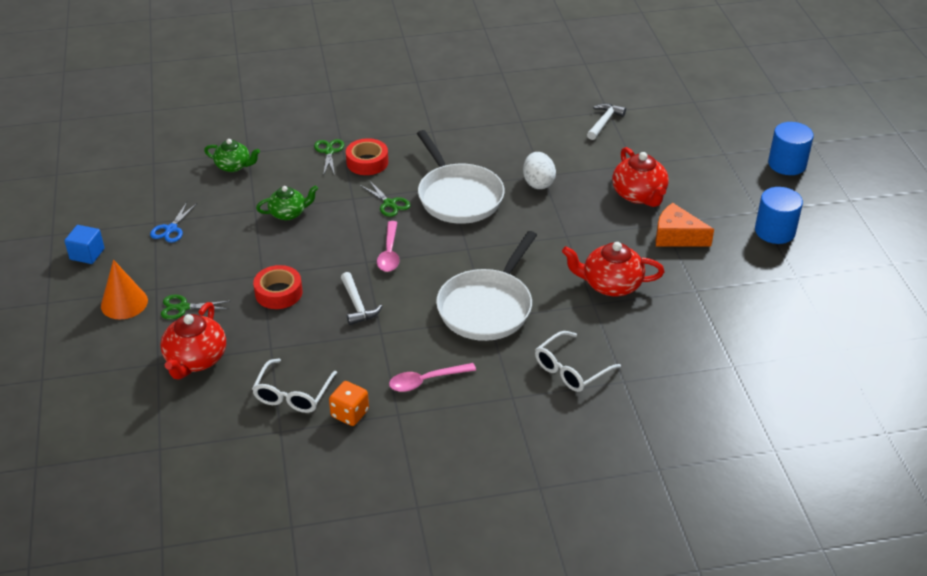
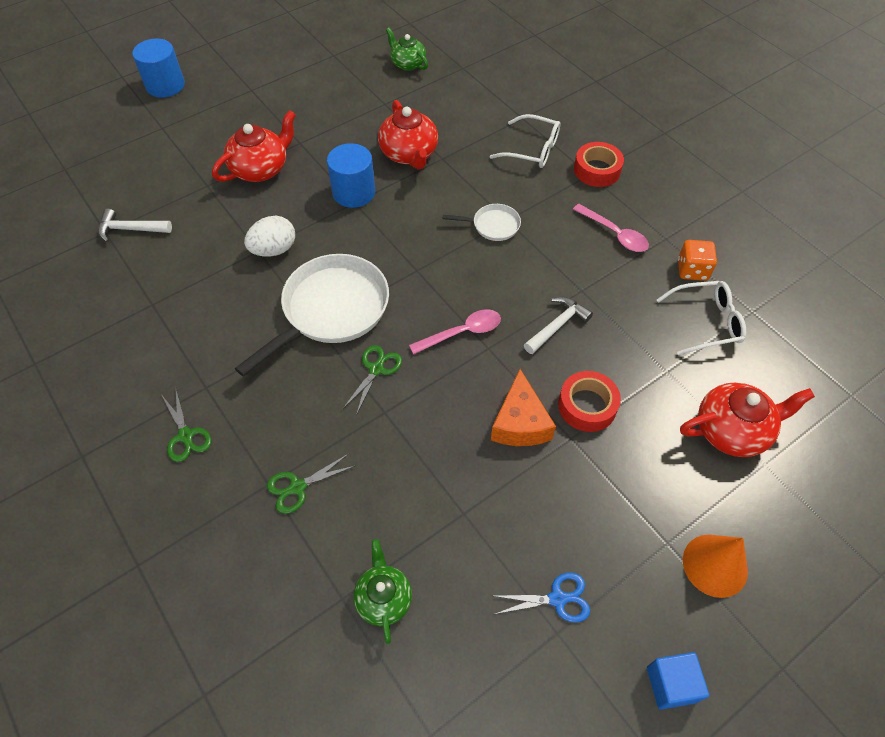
camera: 115 degrees left, 15 degrees up
green scissors [161,295,230,320] -> green scissors moved to [161,387,212,462]
green teapot [256,185,318,220] -> green teapot moved to [386,27,428,71]
red tape [346,138,388,175] -> red tape moved to [574,142,624,187]
white pan [436,231,537,341] -> white pan [443,204,521,241], size x0.48
orange cheese [656,203,714,247] -> orange cheese moved to [491,369,556,446]
blue cylinder [755,187,803,244] -> blue cylinder moved to [327,143,375,208]

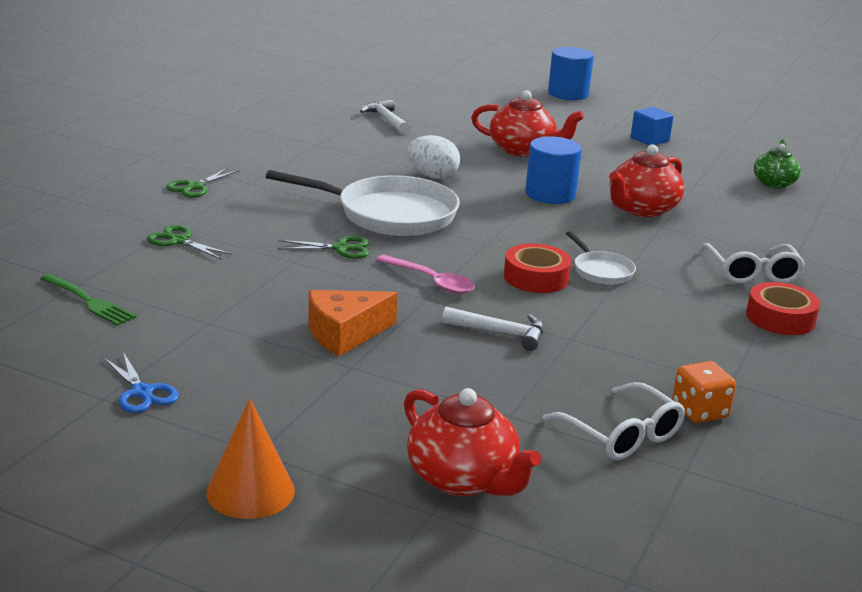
camera: 60 degrees right, 30 degrees down
green teapot [353,539,412,644] -> green fork [40,274,136,326]
red tape [558,371,621,432] -> red tape moved to [504,243,571,293]
pink spoon [573,204,649,252] -> none
blue cube [647,652,709,710] -> blue cube moved to [631,107,674,145]

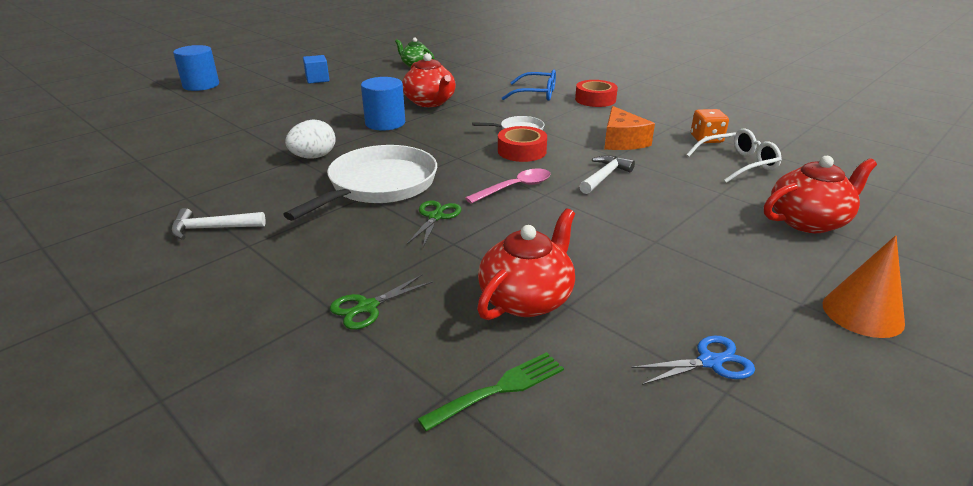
camera: 70 degrees left, 5 degrees up
green scissors [166,168,239,198] -> none
orange cheese [308,290,398,356] -> orange cheese moved to [604,106,655,150]
white hammer [360,100,410,134] -> white hammer moved to [171,208,266,240]
red teapot [471,90,584,157] -> red teapot moved to [477,208,575,320]
white glasses [700,243,806,284] -> blue glasses [502,69,556,101]

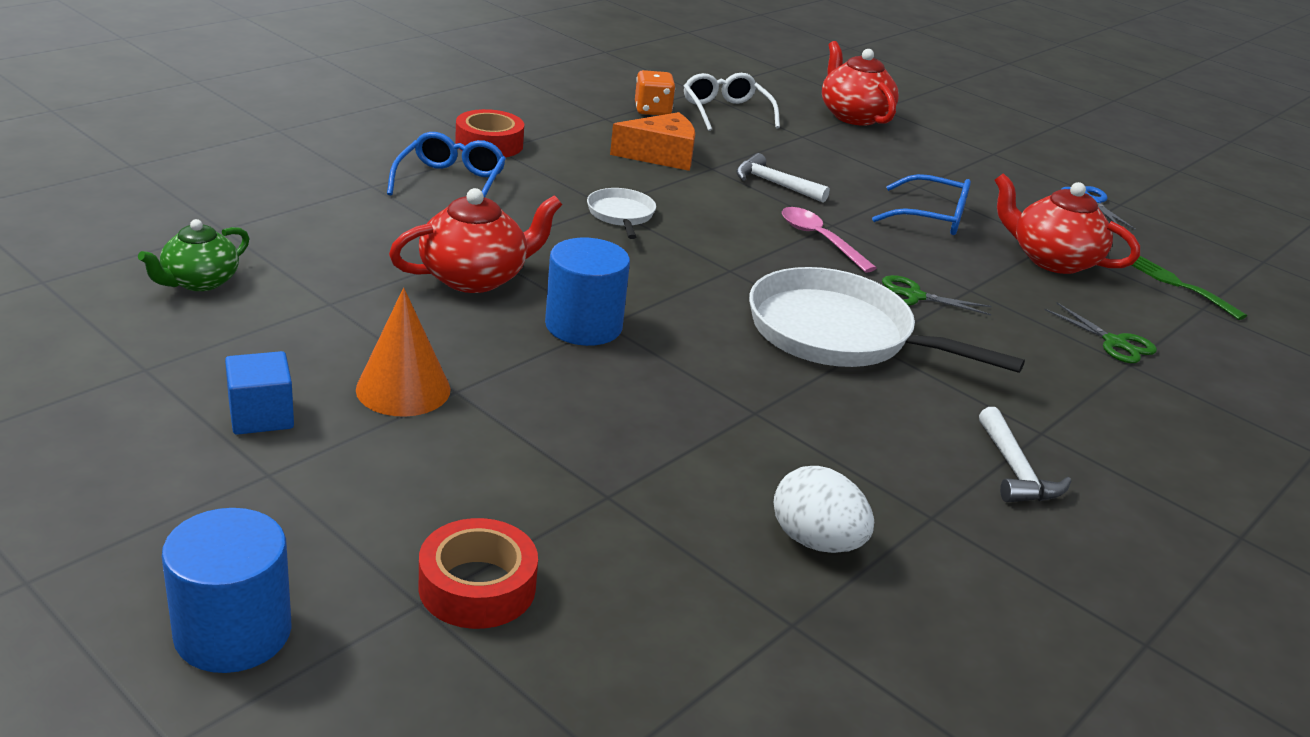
camera: 95 degrees left, 0 degrees up
white egg [285,119,336,159] -> white egg moved to [774,466,874,553]
red tape [498,126,547,162] -> red tape moved to [419,518,538,629]
orange cone [822,235,905,338] -> orange cone moved to [356,288,450,417]
none -> blue glasses [872,174,971,235]

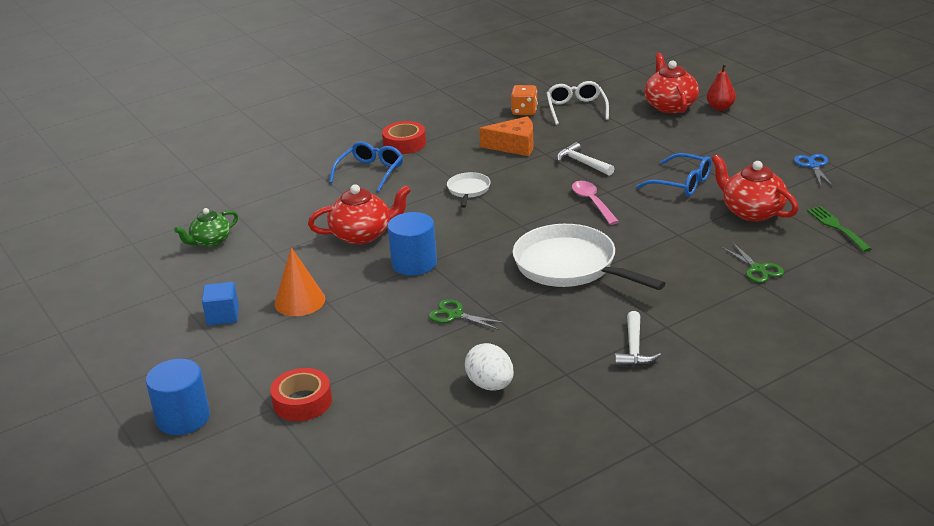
camera: 20 degrees right, 0 degrees up
green scissors [882,275,991,315] -> green scissors moved to [429,299,506,330]
none -> red pear [707,63,736,111]

